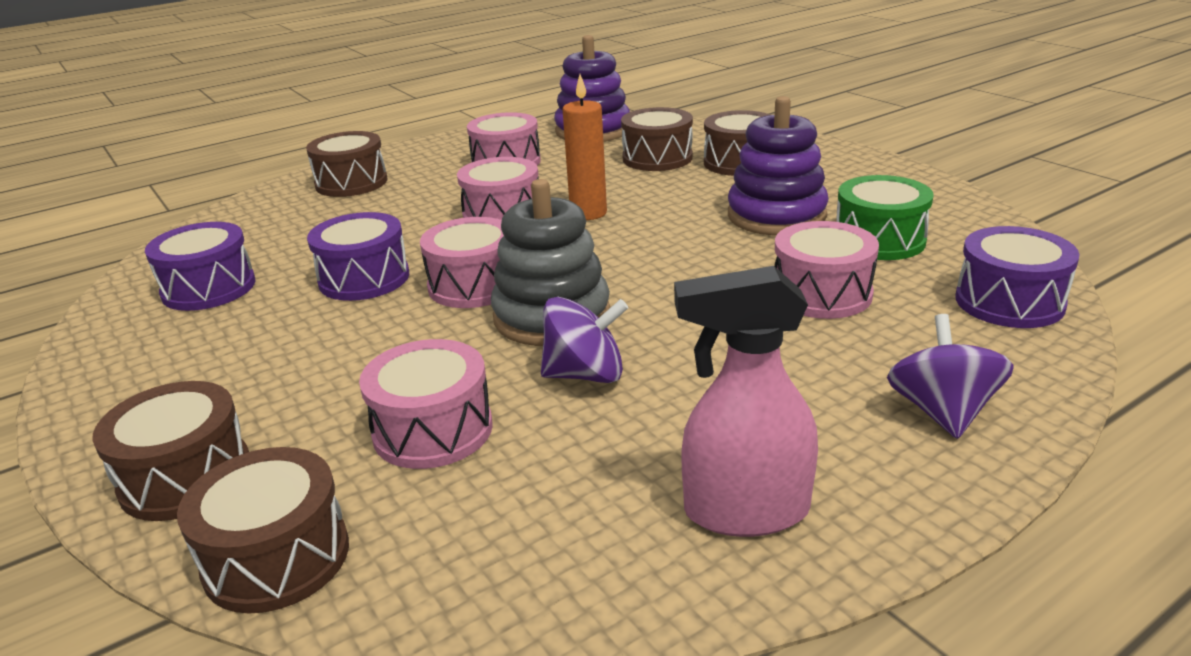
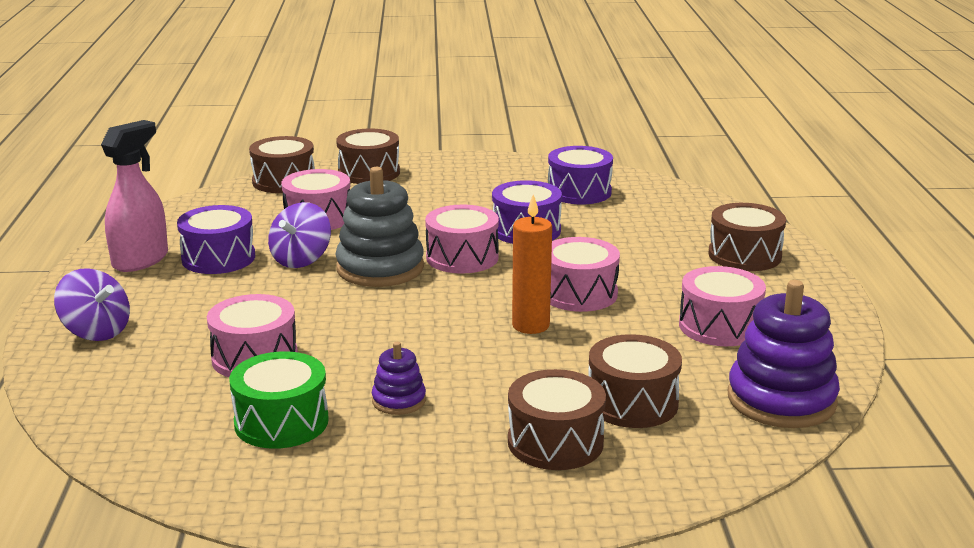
camera: 120 degrees right, 5 degrees down
purple stacking toy [728,96,829,235] -> purple stacking toy [372,342,426,415], size x0.50
purple drum [955,226,1079,328] -> purple drum moved to [177,205,255,274]

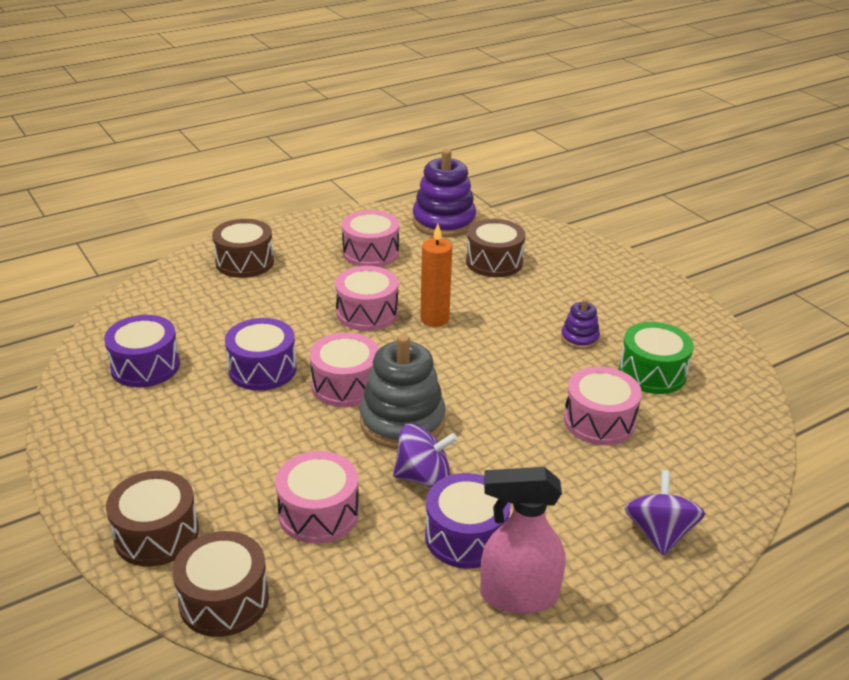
camera: 120 degrees left, 10 degrees up
brown drum [508,369,606,470] -> none

